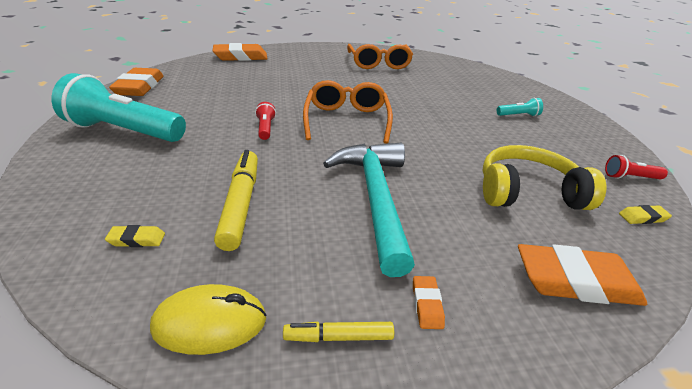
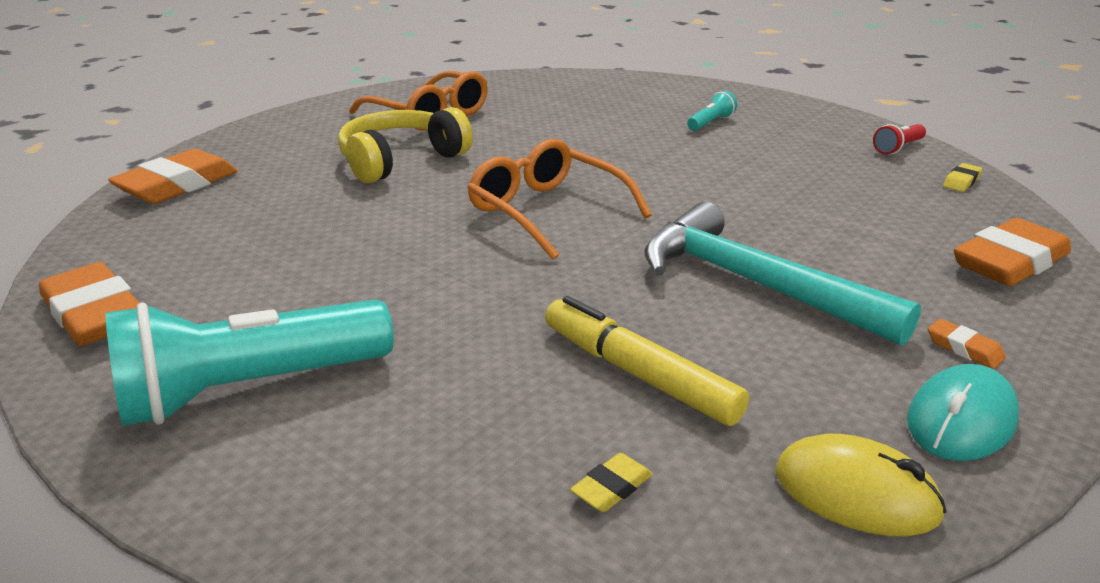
camera: 40 degrees left, 5 degrees down
yellow mouse [150,284,267,355] -> yellow mouse turned 75 degrees clockwise [775,434,947,536]
red flashlight [255,102,276,140] -> none
yellow marker [283,322,394,342] -> turquoise mouse [907,364,1019,461]
yellow headphones [483,145,606,210] -> yellow headphones moved to [338,107,473,183]

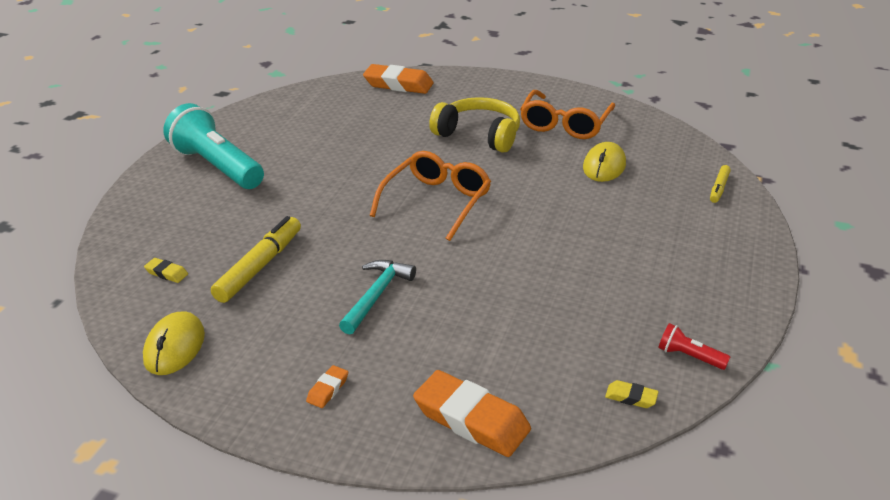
camera: 70 degrees right, 5 degrees up
orange eraser [39,262,139,346] -> none
turquoise hammer [644,202,921,346] -> turquoise hammer [339,260,416,335], size x0.59
turquoise flashlight [687,90,737,131] -> none
turquoise mouse [907,364,1019,461] -> none
none -> yellow mouse [583,142,626,182]
none -> yellow marker [710,165,731,203]

